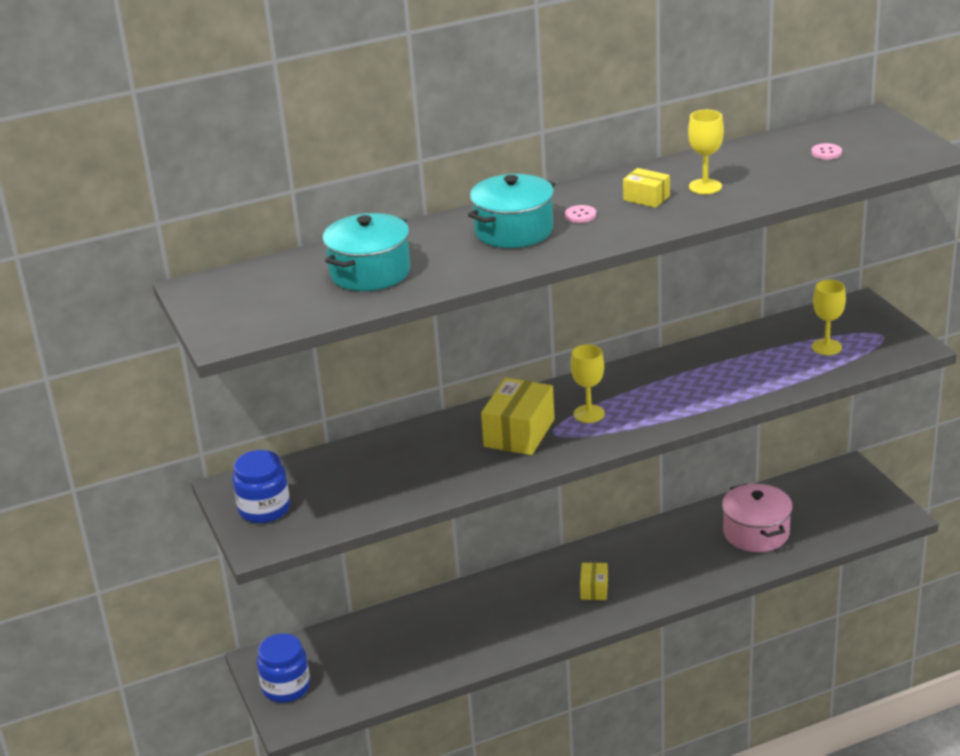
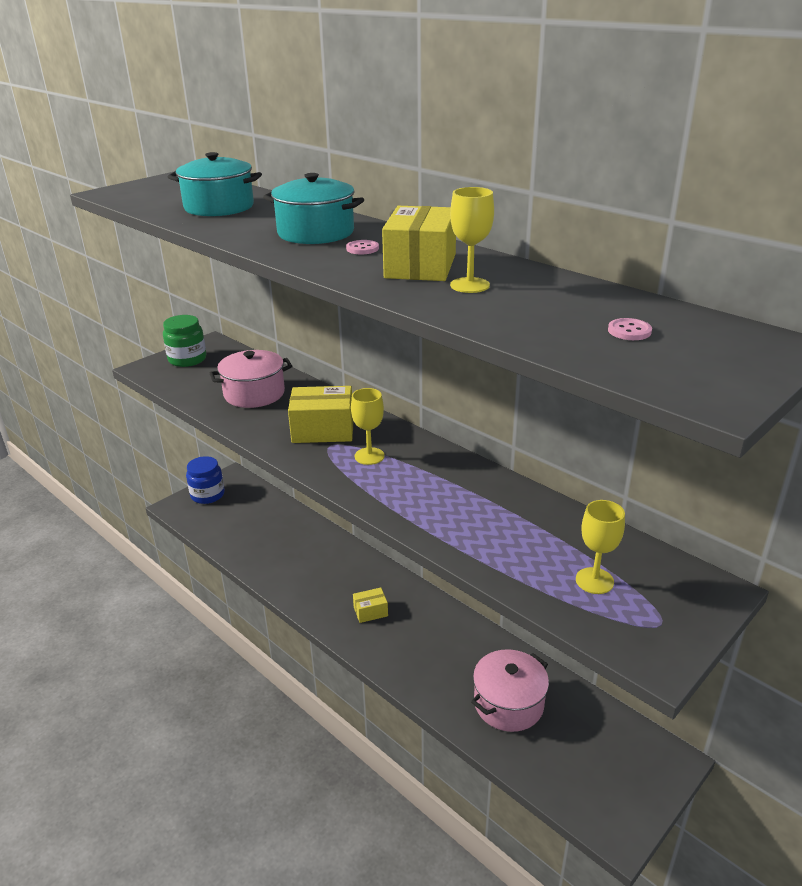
camera: 65 degrees right, 0 degrees up
blue jar [232,450,290,523] -> green jar [163,315,206,367]
yellow box [623,168,670,208] -> yellow box [382,206,456,281], size x1.85
none -> pink pot [210,350,292,408]

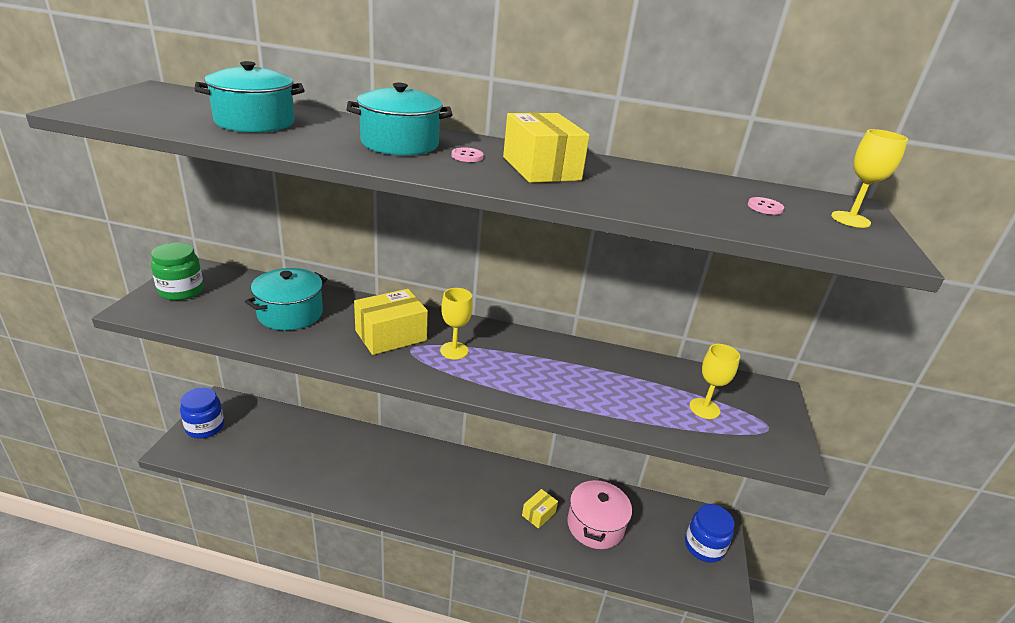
camera: 35 degrees left, 0 degrees up
pink pot [210,350,292,408] -> turquoise pot [245,268,327,330]
yellow box [353,587,388,623] -> yellow box moved to [522,489,558,529]
yellow goblet [450,187,494,293] -> yellow goblet moved to [831,129,908,228]
none -> blue jar [685,504,734,563]

